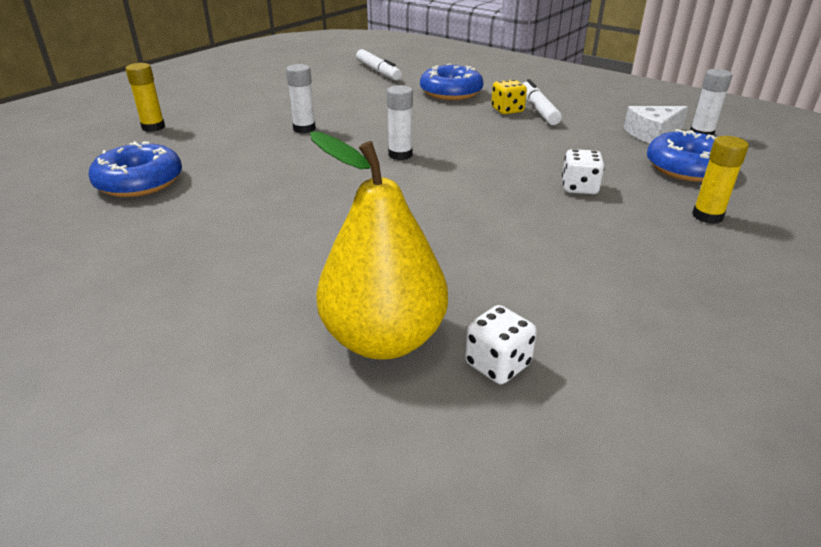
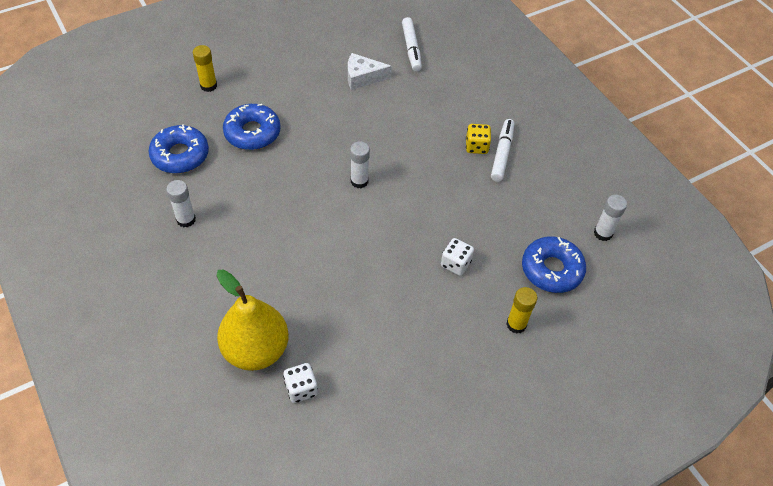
camera: 20 degrees right, 20 degrees up
white glue stick [286,64,316,133] -> white glue stick moved to [166,180,196,227]
blue donut [420,64,484,100] -> blue donut moved to [223,104,281,150]
white cheese [624,106,688,143] -> white cheese moved to [348,53,392,90]

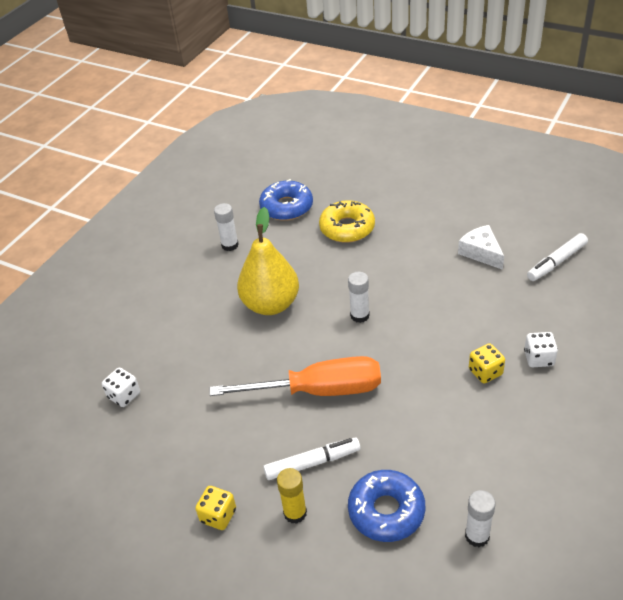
camera: 65 degrees right, 10 degrees down
yellow glue stick [193,45,217,92] -> none
yellow pear [216,269,289,371] -> yellow pear moved to [237,207,299,315]
blue donut [223,104,281,150] -> yellow donut [319,200,375,243]
white dice [441,238,474,276] -> white dice moved to [524,332,558,367]
white marker [491,119,514,182] -> white marker moved to [263,437,360,480]
none -> yellow dice [195,486,236,530]
none -> orange screwdriver [209,356,381,396]

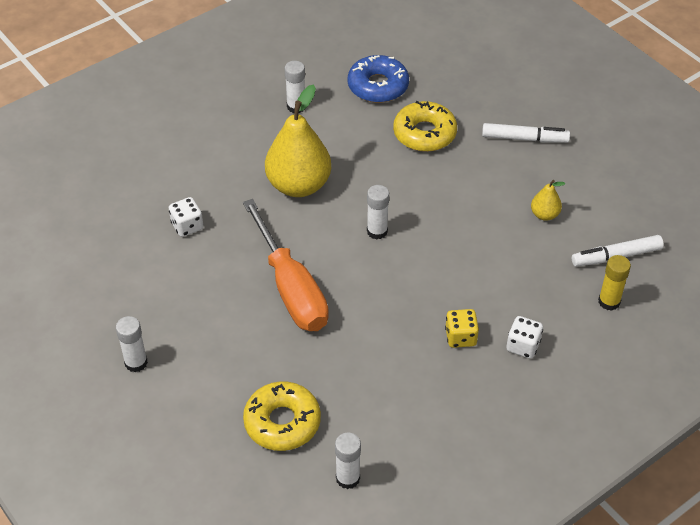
camera: 20 degrees right, 5 degrees up
white dice [102,368,140,407] -> white dice moved to [169,197,204,237]
yellow dice [195,486,236,530] -> white glue stick [116,316,148,372]
orange screwdriver [209,356,381,396] -> orange screwdriver turned 45 degrees clockwise [243,199,329,331]
white marker [263,437,360,480] -> white marker moved to [482,123,570,143]
yellow glue stick [277,468,307,524] -> yellow glue stick moved to [598,255,631,311]
blue donut [348,470,425,542] -> yellow donut [243,381,321,451]
white cheese [458,225,504,270] -> yellow pear [531,180,565,221]

